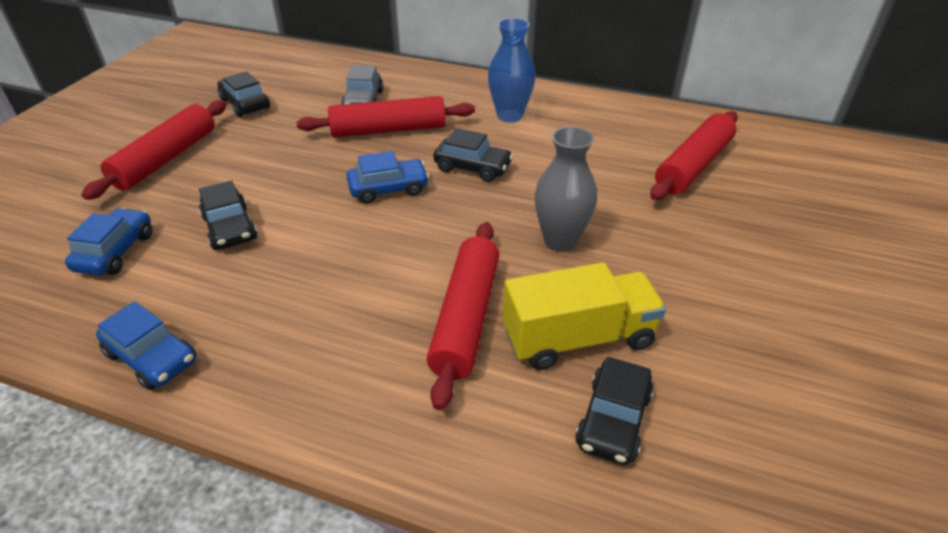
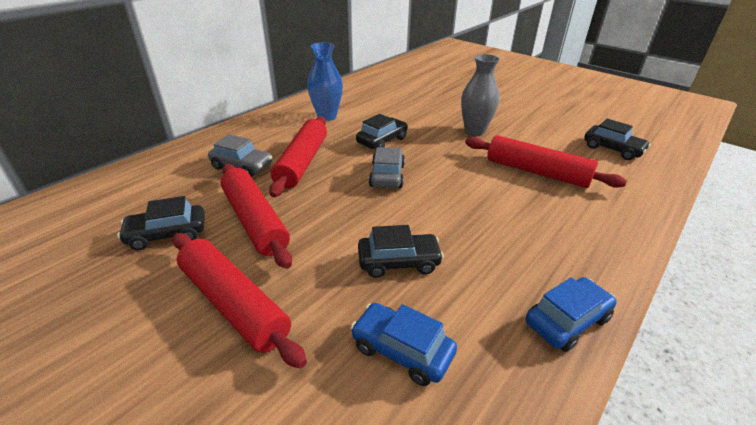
camera: 70 degrees left, 5 degrees down
blue car [346,151,429,204] -> grey car [369,147,405,188]
yellow truck [503,262,666,370] -> none
red rolling pin [650,111,738,200] -> red rolling pin moved to [220,164,292,269]

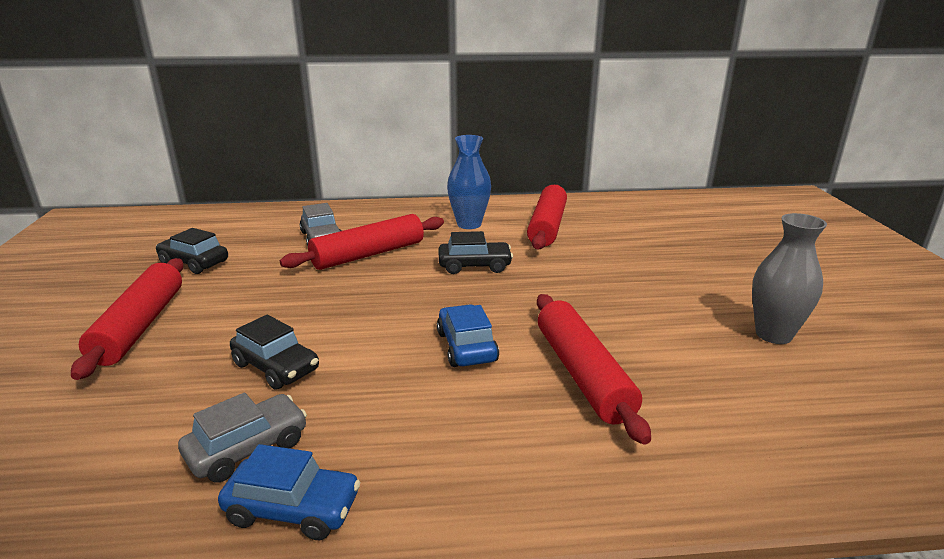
camera: 45 degrees right, 10 degrees down
red rolling pin [220,164,292,269] -> red rolling pin moved to [527,185,567,250]
blue car [351,303,457,386] -> blue car moved to [437,304,499,367]
grey car [369,147,405,188] -> grey car moved to [178,393,307,483]
grey vase [461,54,500,136] -> grey vase moved to [752,213,827,344]
black car [584,119,651,160] -> none

